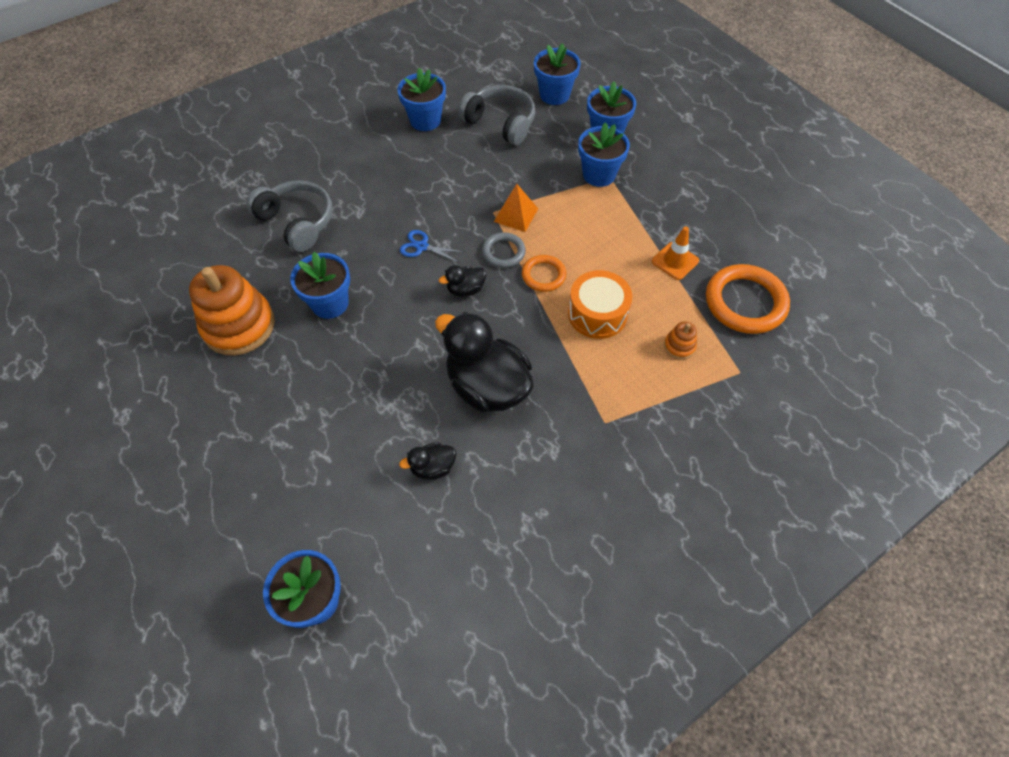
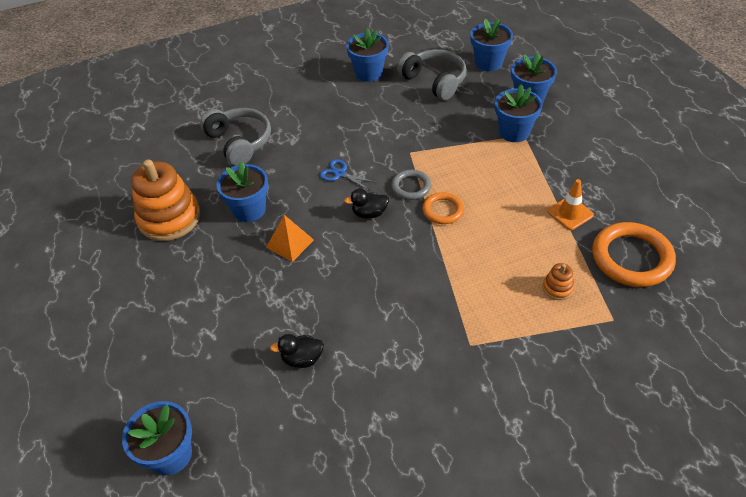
camera: 15 degrees right, 10 degrees down
black duck [435,312,534,413] -> none
orange pyramid [494,184,538,232] -> orange pyramid moved to [266,215,314,262]
orange drum [568,270,632,339] -> none

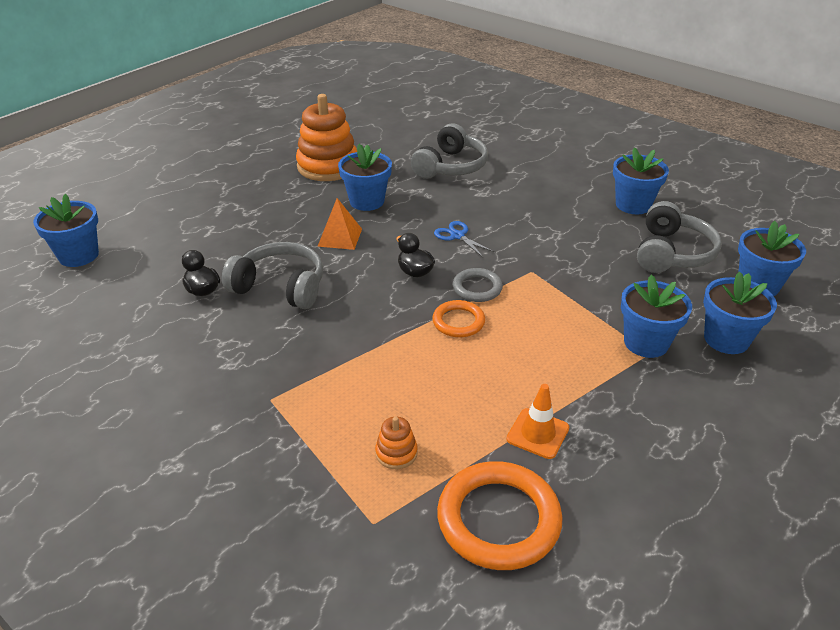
camera: 60 degrees right, 10 degrees down
blue scissors [320,159,377,190] -> blue scissors turned 45 degrees counterclockwise [434,221,496,258]
none -> grey headphones [222,242,323,309]

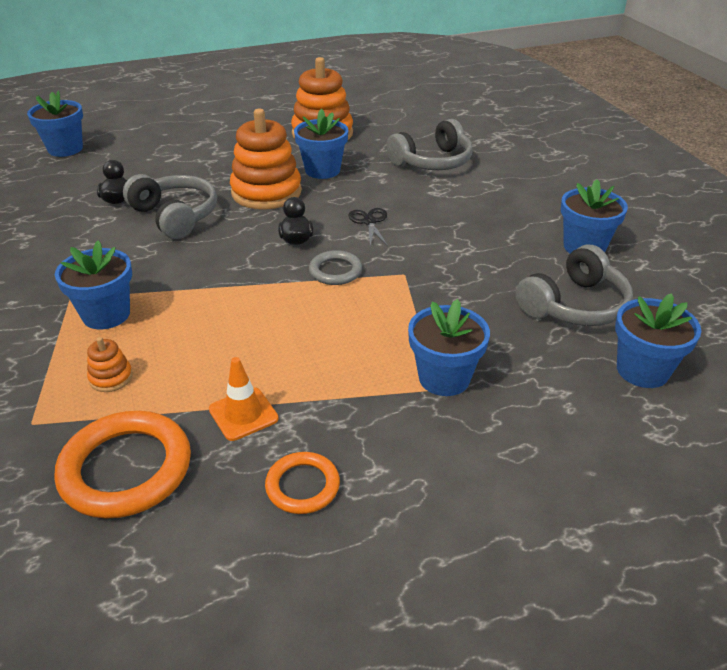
camera: 30 degrees right, 0 degrees up
orange pyramid [317,198,362,250] -> orange stacking toy [230,109,302,210]
orange ring [433,300,485,337] -> orange ring moved to [265,452,340,514]
blue scissors [434,221,496,258] -> black scissors [348,208,388,246]
blue flower pot [703,271,777,354] -> blue flower pot moved to [55,240,132,329]

